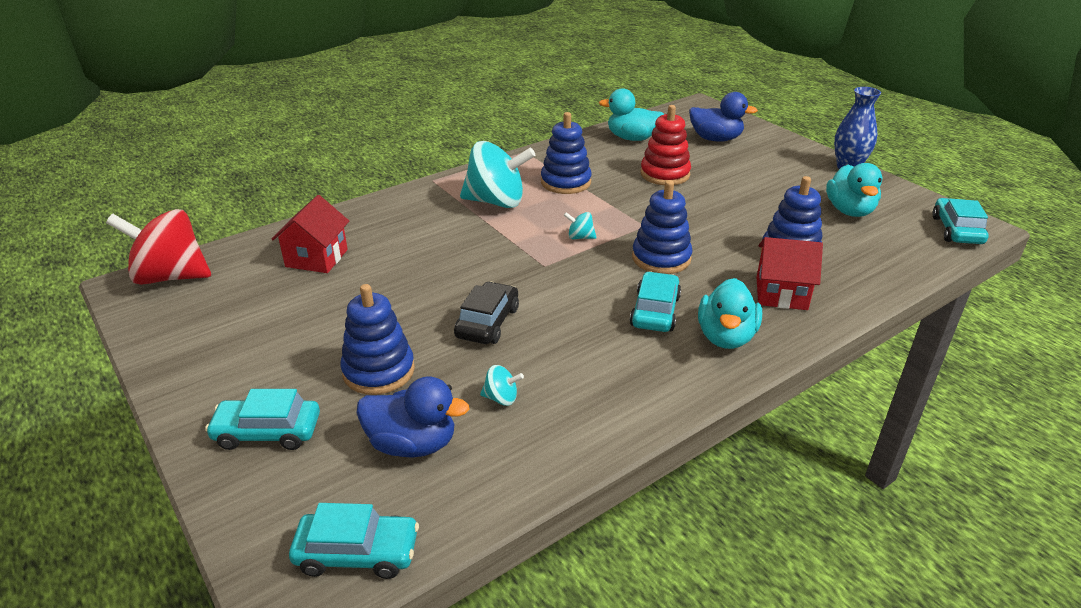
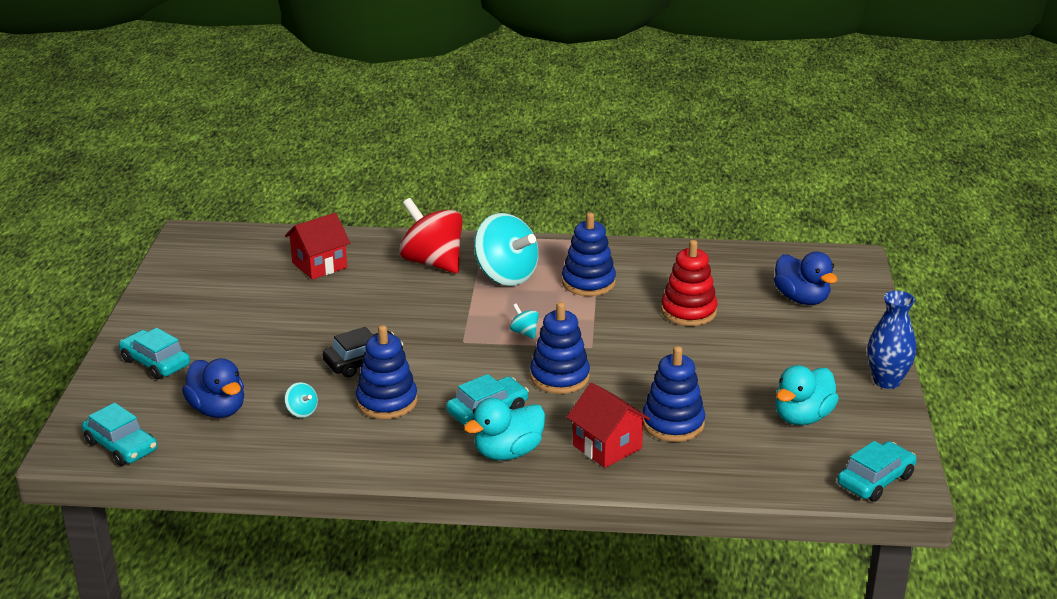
camera: 40 degrees right, 5 degrees down
red spinning top [106,209,211,285] -> red spinning top moved to [399,198,463,273]
blue stacking toy [340,284,415,395] -> blue stacking toy moved to [356,325,417,419]
turquoise duck [599,88,664,141] -> none

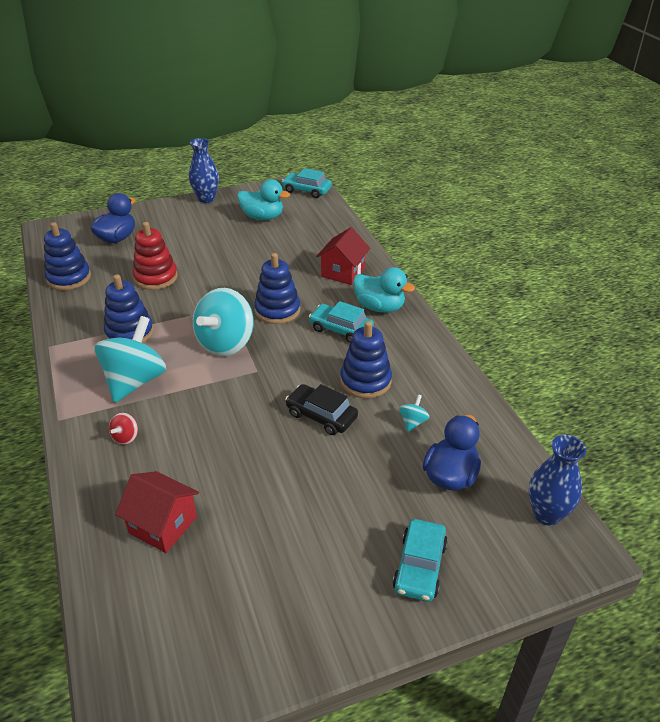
camera: 115 degrees left, 10 degrees up
turquoise car [82,403,158,466] -> blue vase [529,435,586,526]
red spinning top [399,198,463,273] -> red spinning top [109,412,138,445], size x0.41
turquoise spinning top [510,303,539,339] -> turquoise spinning top [193,288,254,356], size x2.41
blue stacking toy [642,346,705,442] -> blue stacking toy moved to [44,222,91,290]

